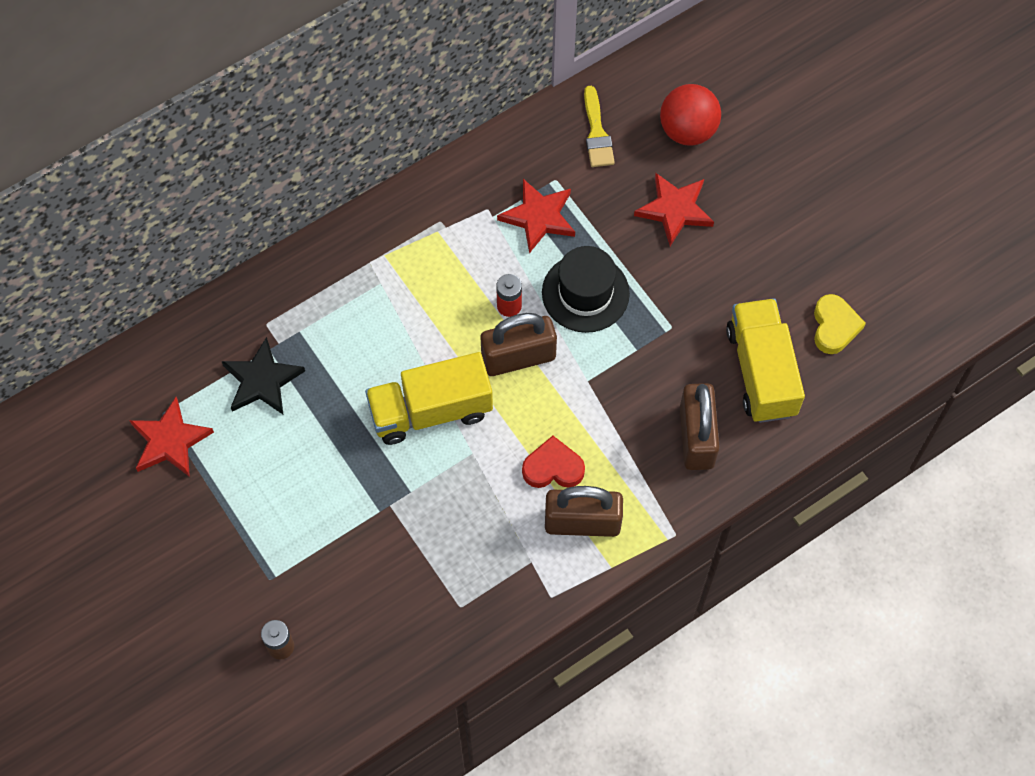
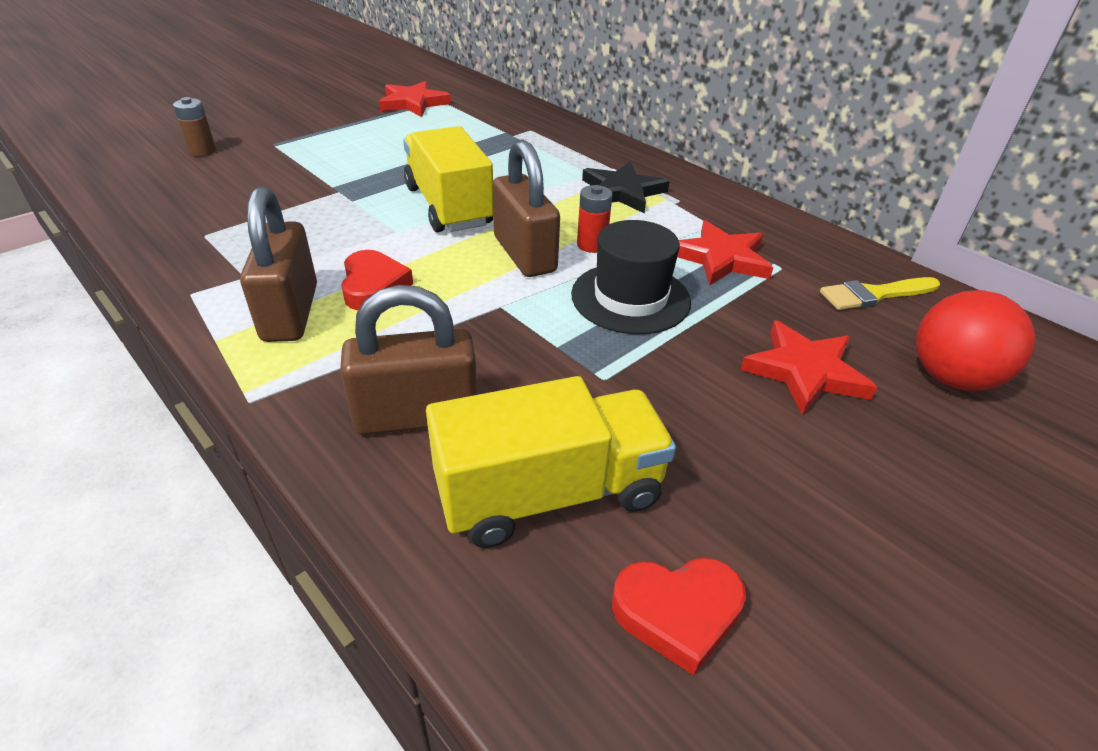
camera: 80 degrees right, 25 degrees down
black star [221,337,305,414] -> black star moved to [582,162,670,213]
yellow heart [814,294,866,354] -> red heart [612,558,746,676]

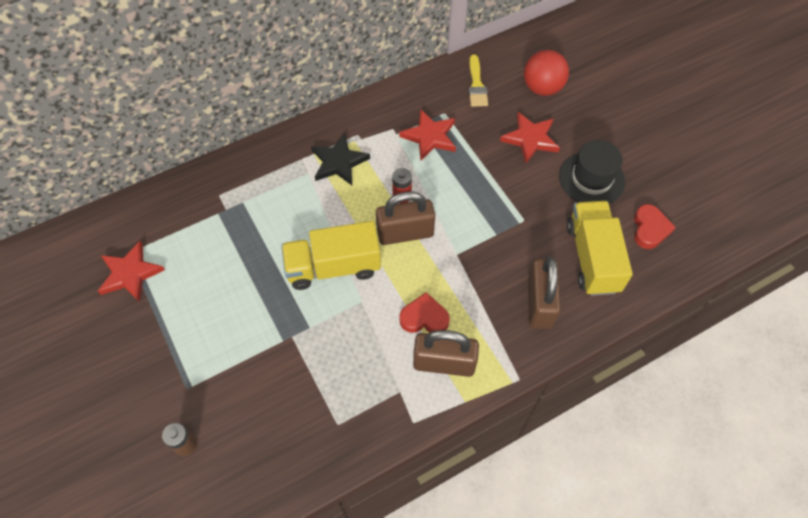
camera: 75 degrees left, 20 degrees up
black hat [571,220,691,334] -> black hat moved to [559,140,625,204]

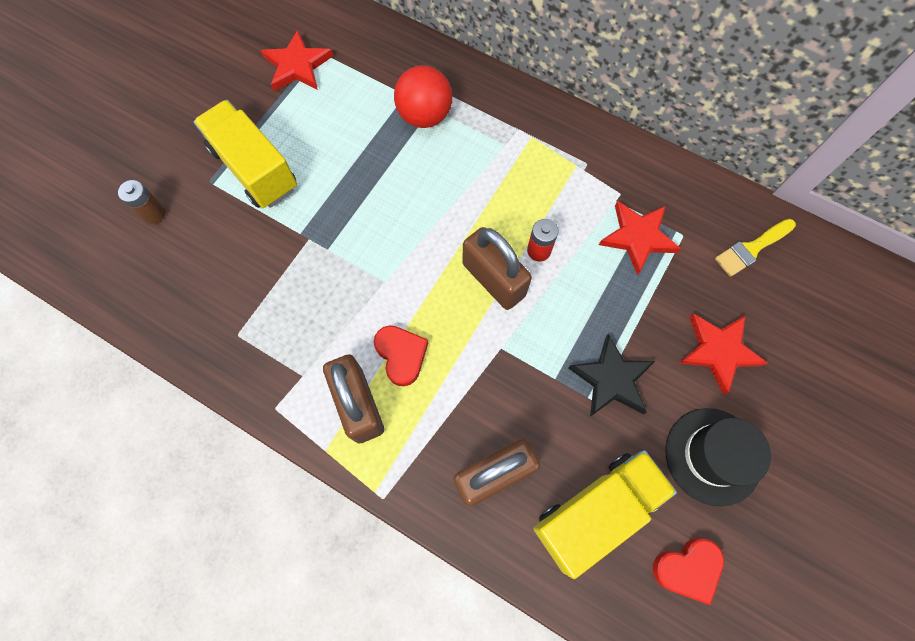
camera: 60 degrees right, 10 degrees up
yellow truck [281,221,381,290] -> yellow truck moved to [193,100,297,208]
black star [311,133,370,185] -> black star moved to [568,334,655,417]
red ball [524,50,569,96] -> red ball moved to [394,65,452,128]

